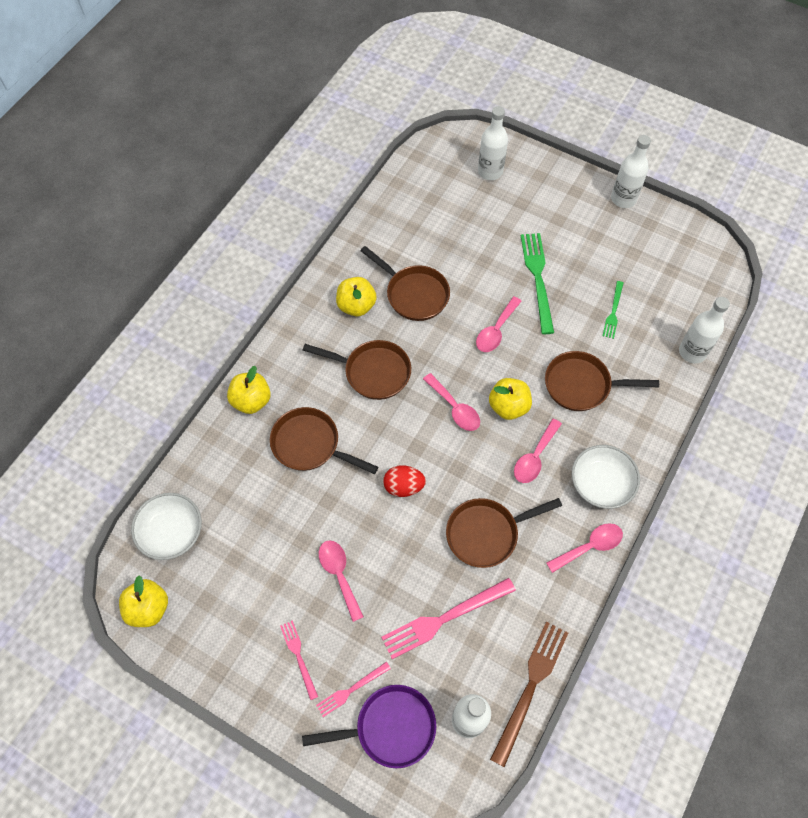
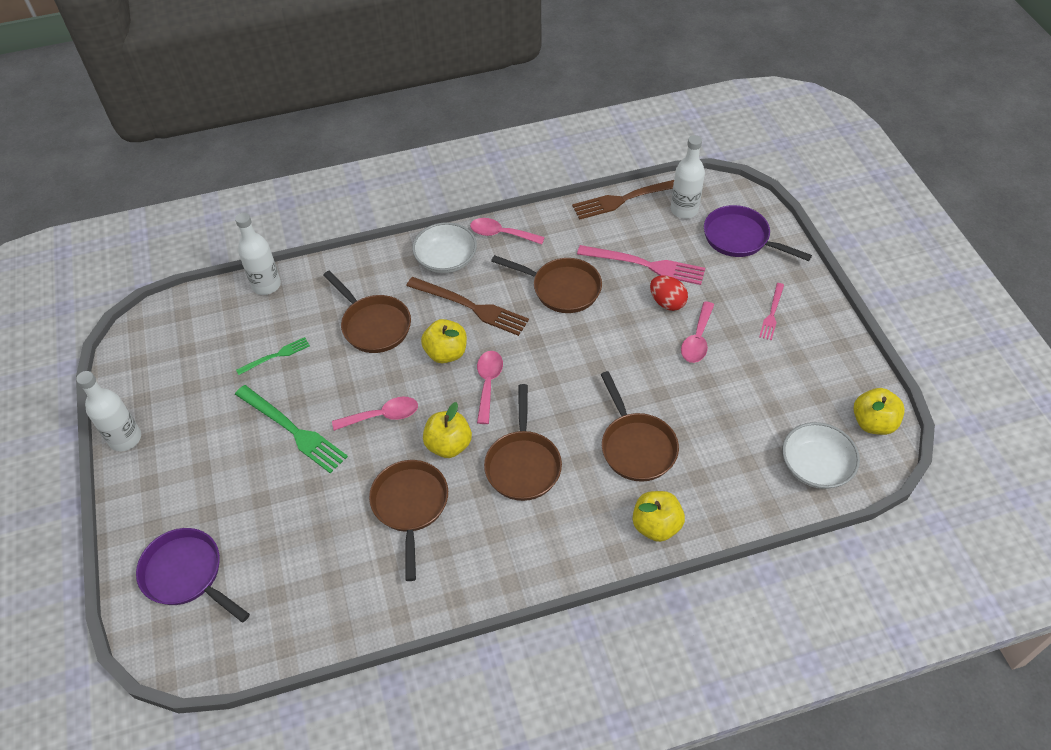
camera: 135 degrees left, 10 degrees down
brown pan [303,340,411,400] -> brown pan turned 150 degrees counterclockwise [484,384,562,501]
pink fork [316,662,391,717] -> none
yellow apple [336,277,377,317] -> yellow apple moved to [423,402,472,458]
red egg [383,465,426,497] -> red egg moved to [650,275,688,311]
white bottle [478,106,508,180] -> purple pan [136,528,250,622]
pink spoon [514,419,562,483] -> brown fork [406,277,529,336]
green fork [521,233,554,334] -> green fork turned 90 degrees counterclockwise [235,385,348,474]

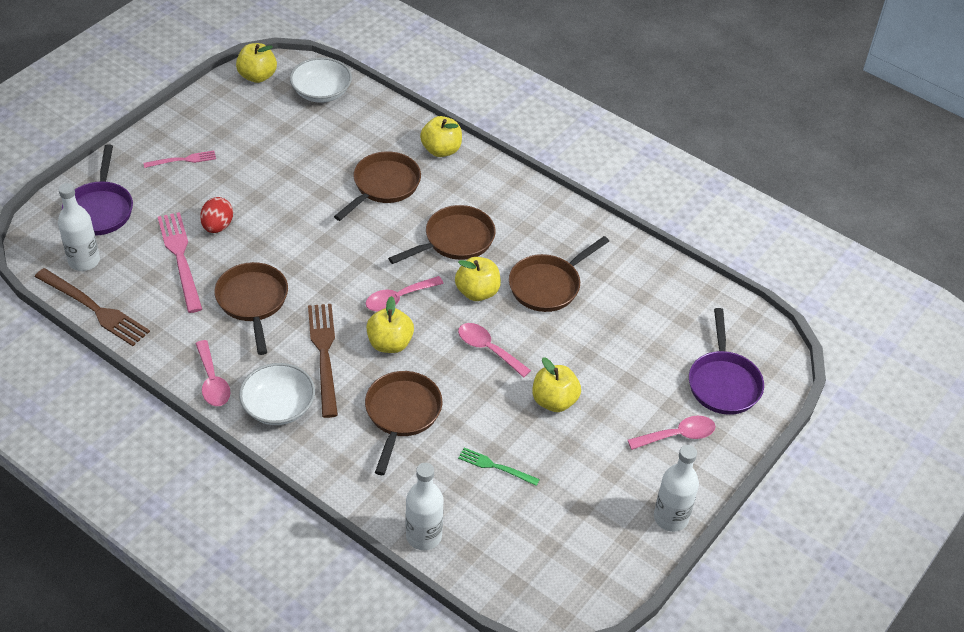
camera: 130 degrees left, 5 degrees down
green fork [235,385,348,474] -> yellow apple [532,357,581,412]
pink spoon [681,301,714,363] -> pink spoon moved to [628,416,716,450]

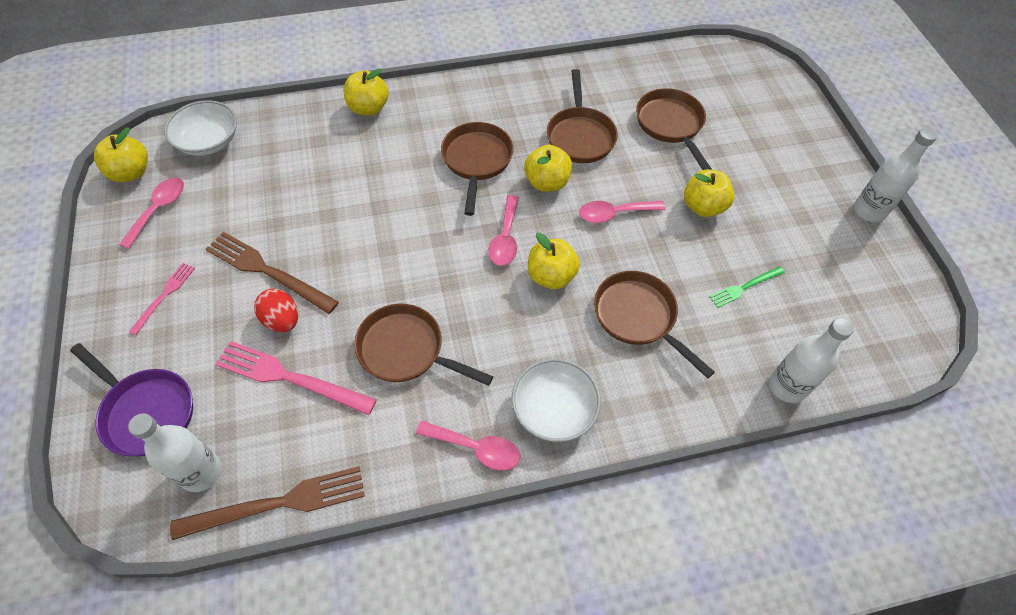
camera: 50 degrees left, 10 degrees up
brown fork [308,304,338,418] -> brown fork moved to [206,232,339,314]
brown pan [334,151,421,221] -> brown pan moved to [636,88,712,170]
pink spoon [628,416,716,450] -> pink spoon moved to [119,178,184,249]
purple pan [689,308,764,415] -> none

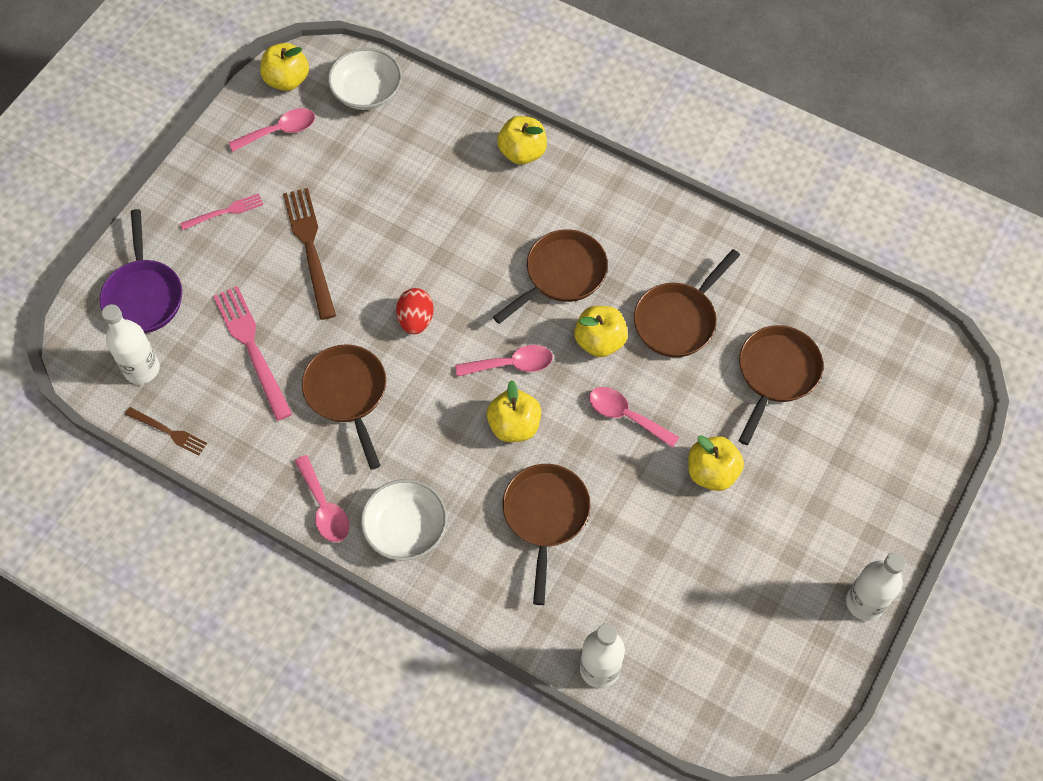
camera: 45 degrees right, 5 degrees up
brown fork [170,466,365,540] -> brown fork [125,407,207,455], size x0.55
red egg [254,289,298,332] -> red egg moved to [396,288,434,334]
pink spoon [488,195,519,266] -> pink spoon turned 150 degrees counterclockwise [455,345,553,377]
green fork [709,266,785,308] -> none

